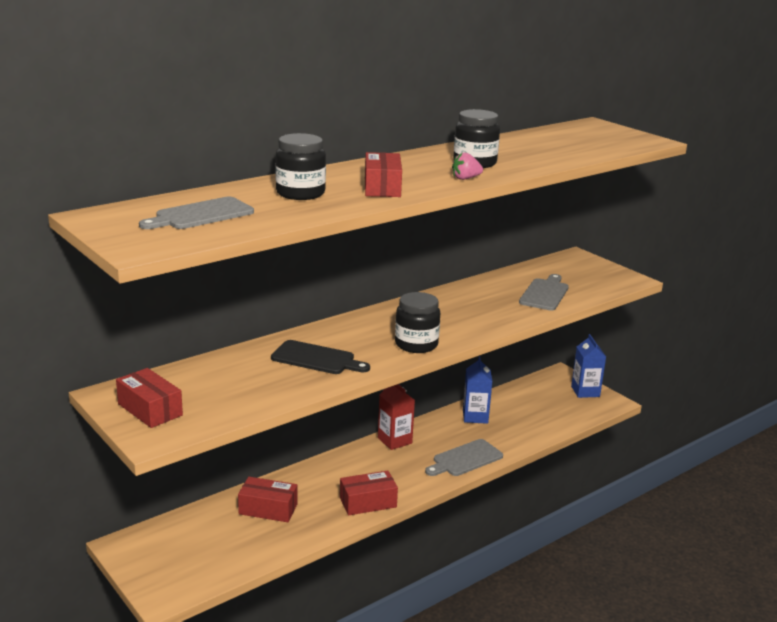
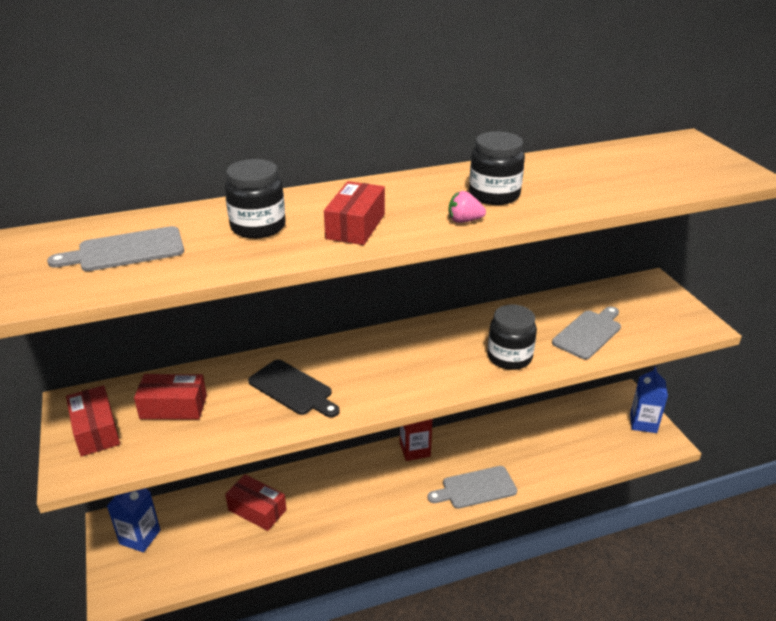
camera: 20 degrees right, 10 degrees up
red box [340,470,398,516] -> red box moved to [134,374,207,420]
black jar [395,292,440,353] -> black jar moved to [487,305,537,370]
blue carton [463,356,492,424] -> blue carton moved to [107,488,160,552]

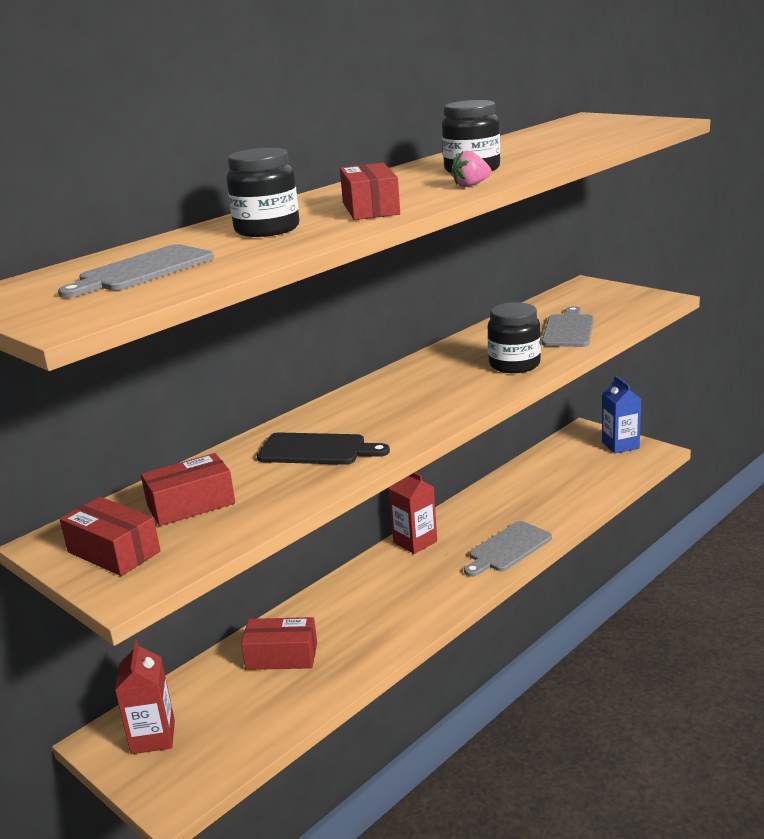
camera: 25 degrees left, 10 degrees down
blue carton [107,488,160,552] -> red carton [115,640,175,754]

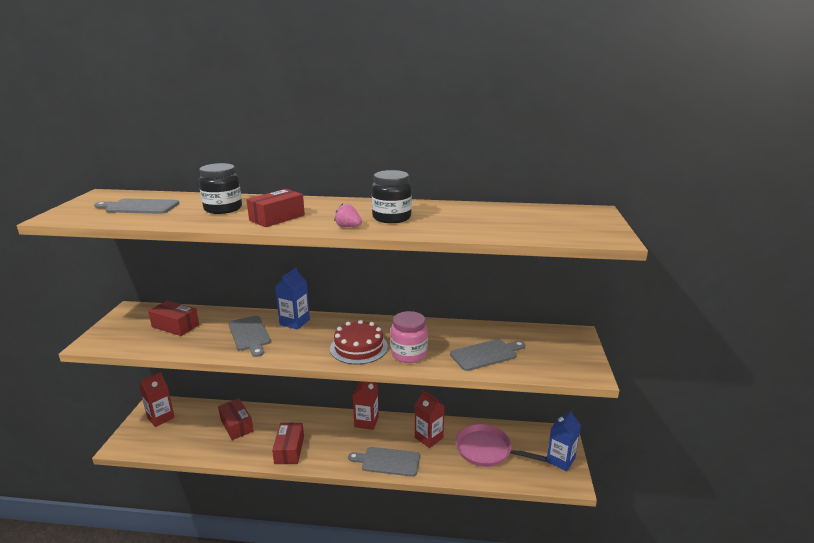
camera: 50 degrees right, 0 degrees up
red box [60,497,161,576] -> red box moved to [272,423,304,464]
black cutting board [257,432,390,465] -> grey cutting board [228,316,271,357]
black jar [488,302,541,373] -> pink jar [391,311,428,363]
none -> blue carton [275,268,310,330]
none -> red cake [330,320,388,364]
none -> red carton [415,390,445,448]
none -> pink pan [456,424,547,467]

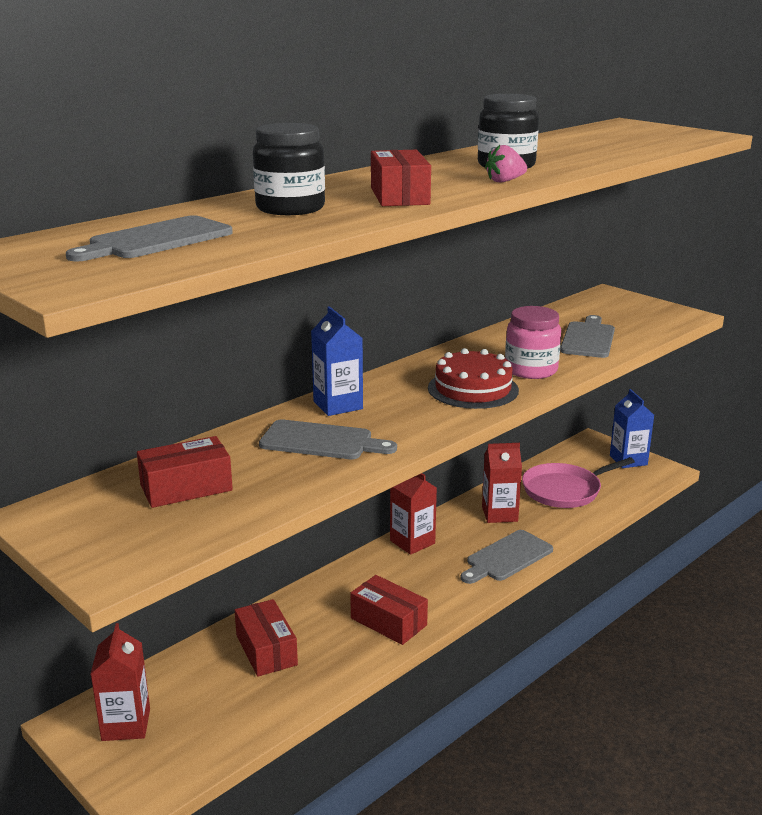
camera: 50 degrees left, 0 degrees up
red box [218,399,254,440] -> red box turned 60 degrees clockwise [235,599,298,677]

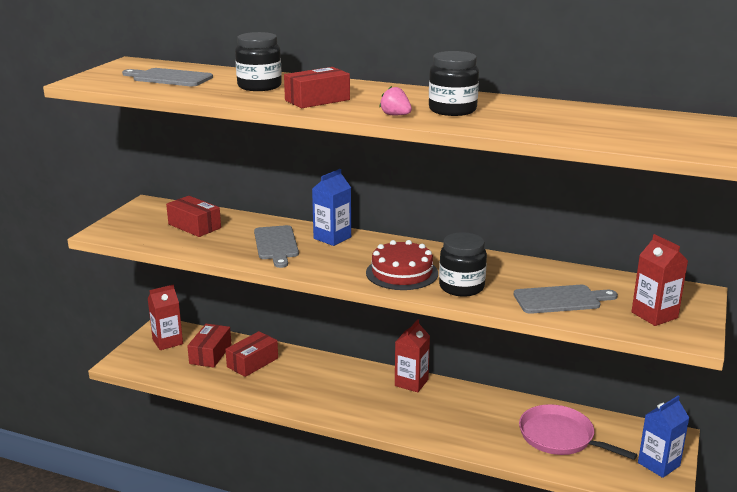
camera: 65 degrees right, 0 degrees up
red box [350,575,428,645] -> red box moved to [187,324,231,368]
grey cutting board [461,530,553,584] -> none
red carton [482,443,522,523] -> red carton moved to [631,234,688,326]
pink jar [505,306,561,379] -> black jar [439,232,487,297]

